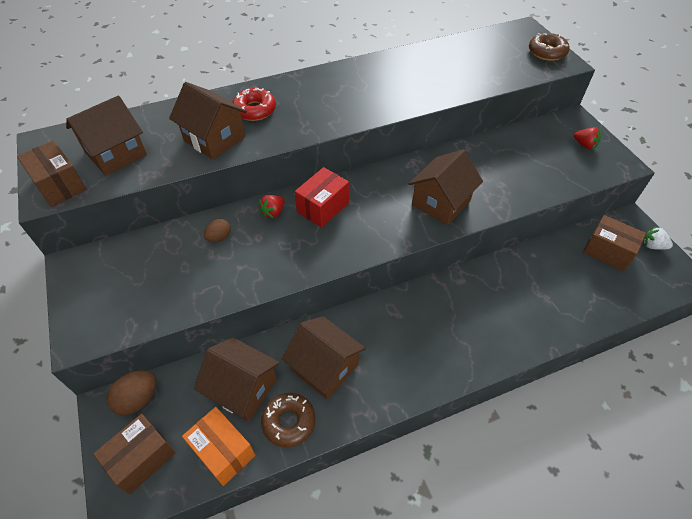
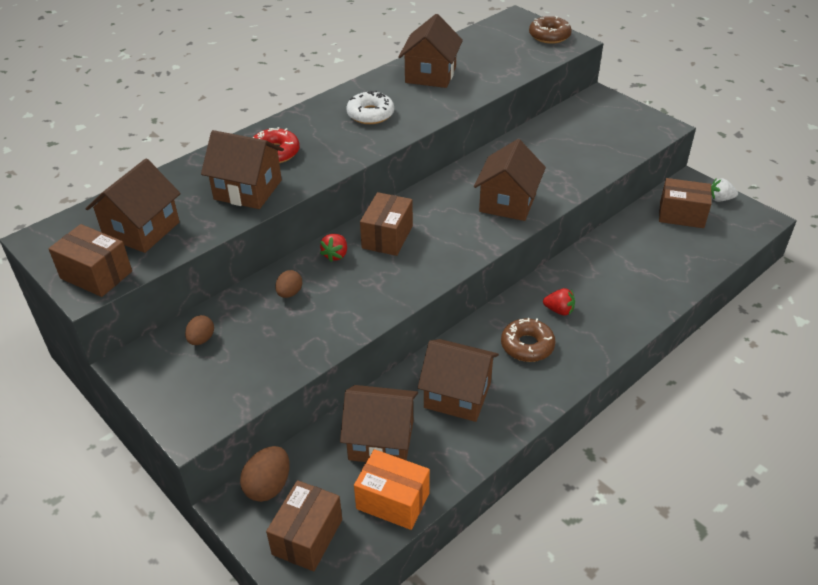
camera: 20 degrees left, 10 degrees down
brown donut [261,393,315,448] -> brown donut moved to [501,318,556,362]
red box [295,167,349,228] -> brown box [360,192,413,256]
red strawberry [574,127,601,149] -> red strawberry moved to [543,288,575,316]
none -> brown egg [185,315,214,345]
none -> white donut [346,91,394,124]
none -> brown house [398,14,463,88]

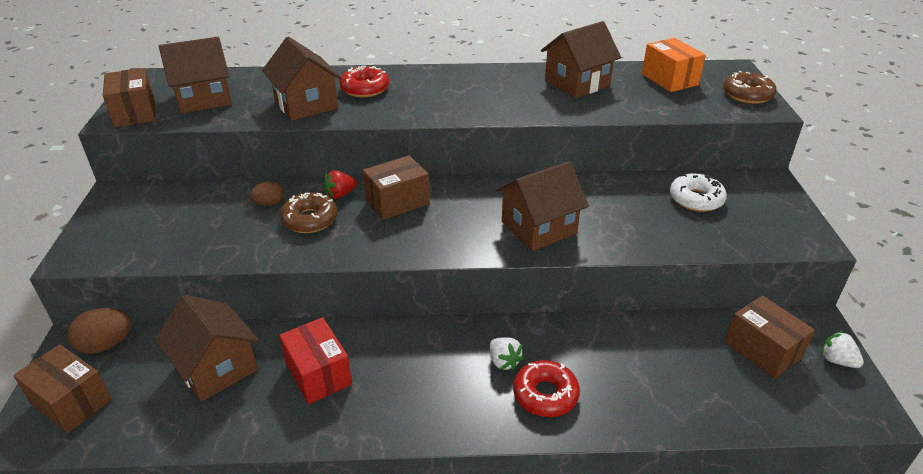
camera: 40 degrees right, 5 degrees down
brown egg [185,315,214,345] -> none
brown box [266,480,342,571] -> brown box turned 60 degrees clockwise [13,344,112,433]
white donut [346,91,394,124] -> white donut moved to [670,173,727,212]
orange box [354,449,430,530] -> orange box moved to [642,38,706,92]
brown house [418,339,499,422] -> red box [279,317,352,404]
brown donut [501,318,556,362] -> brown donut moved to [280,193,338,233]
red strawberry [543,288,575,316] -> white strawberry [490,337,524,371]
none -> red donut [513,360,580,417]

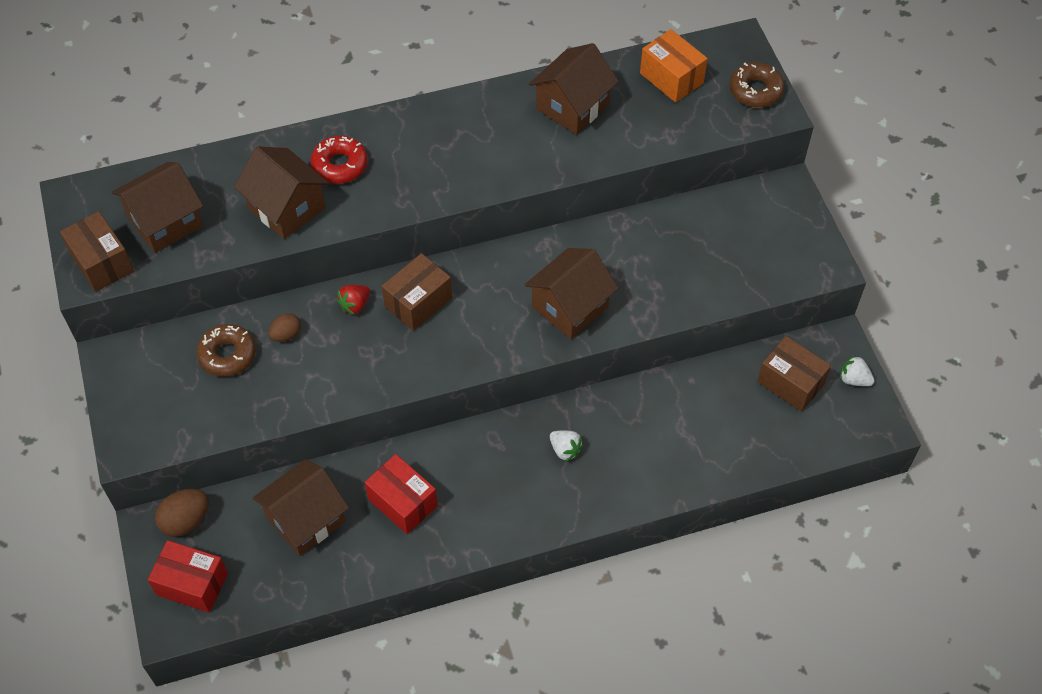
camera: 15 degrees left, 20 degrees up
brown box [13,344,112,433] -> red box [148,540,228,613]
brown house [155,295,260,402] -> brown house turned 75 degrees counterclockwise [253,459,349,556]
brown donut [280,193,338,233] -> brown donut moved to [196,324,256,377]
red donut [513,360,580,417] -> none
white donut [670,173,727,212] -> none

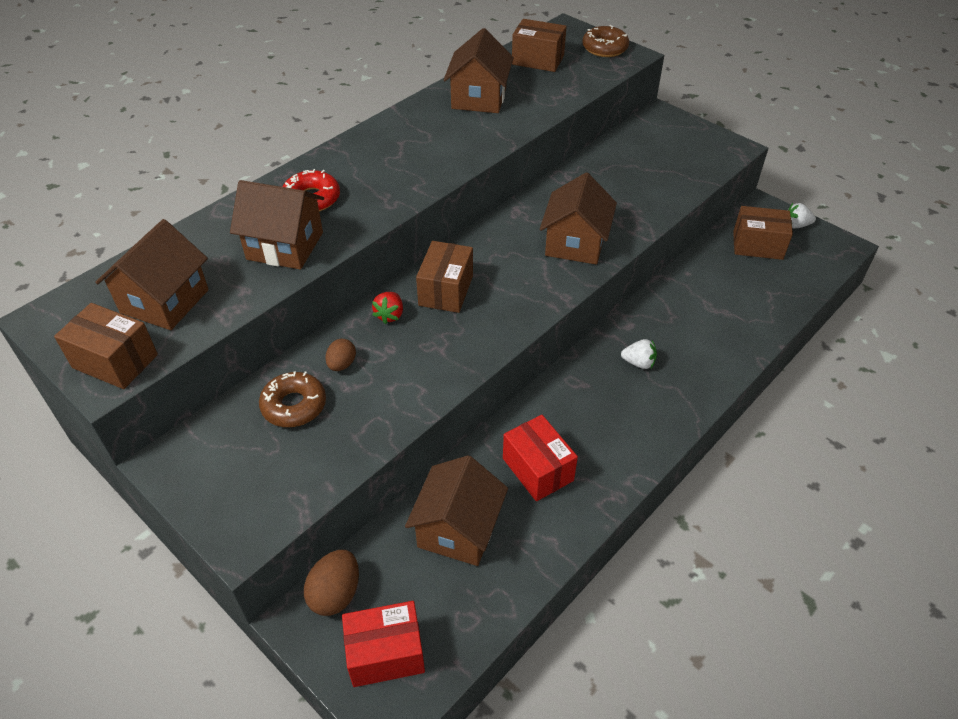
camera: 30 degrees left, 10 degrees down
red box [364,454,438,534] -> red box turned 45 degrees clockwise [503,415,578,501]
orange box [640,29,708,103] -> brown box [512,19,567,72]

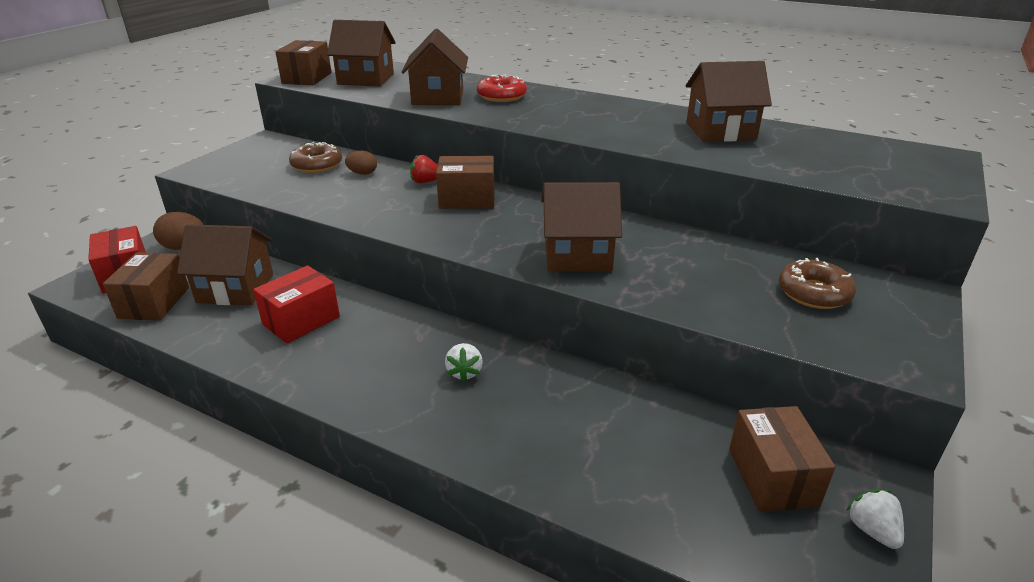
camera: 75 degrees right, 15 degrees down
brown box [512,19,567,72] -> brown box moved to [103,252,189,321]
brown donut [582,25,629,57] -> brown donut moved to [779,258,856,309]

